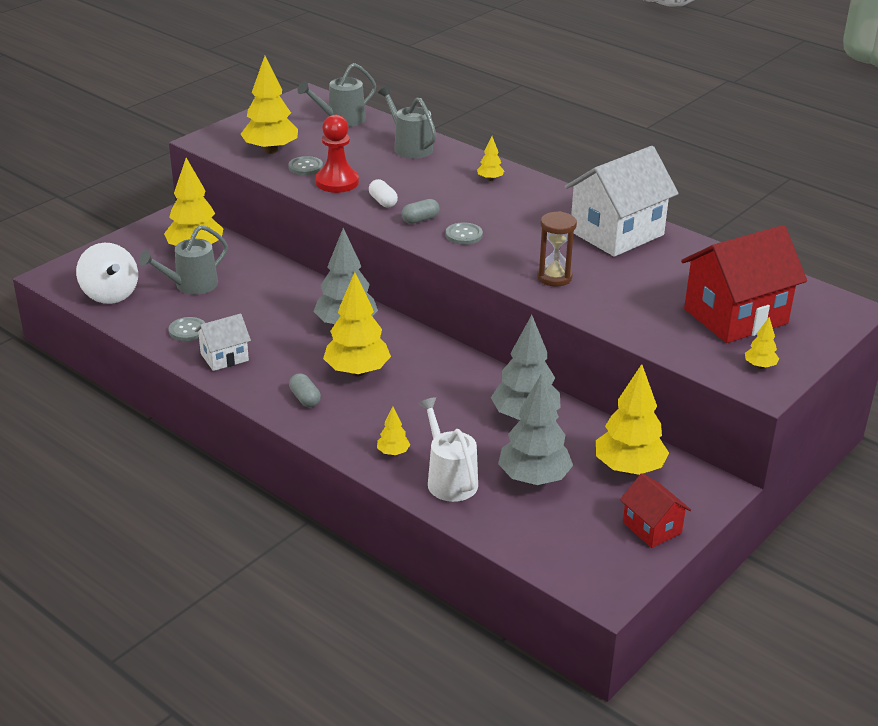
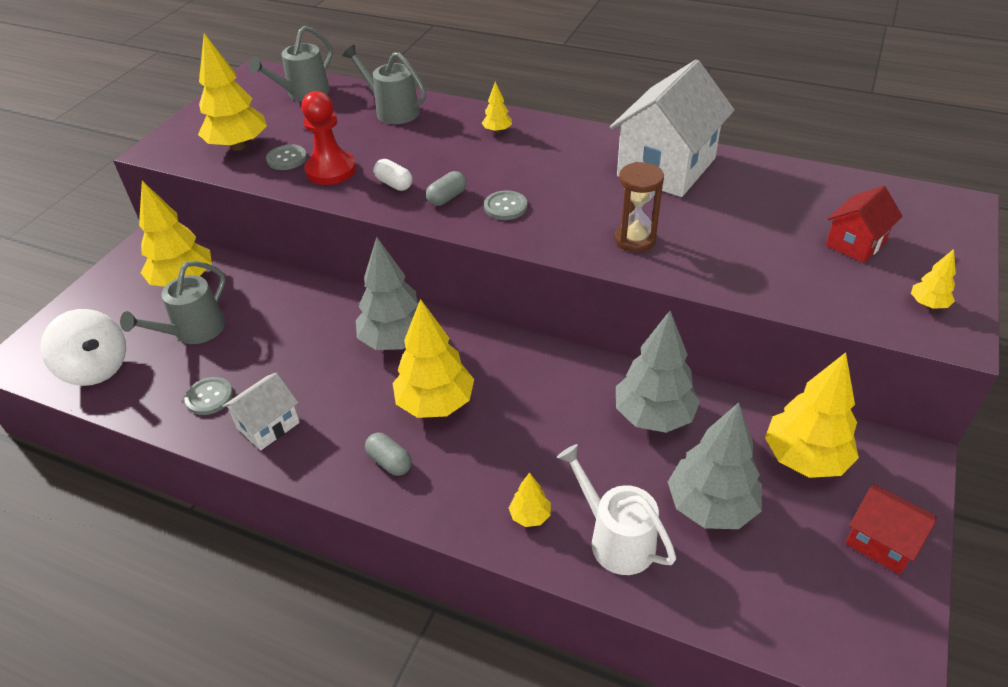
camera: 15 degrees left, 10 degrees up
red house [681,225,807,343] -> red house [826,186,903,263], size x0.52

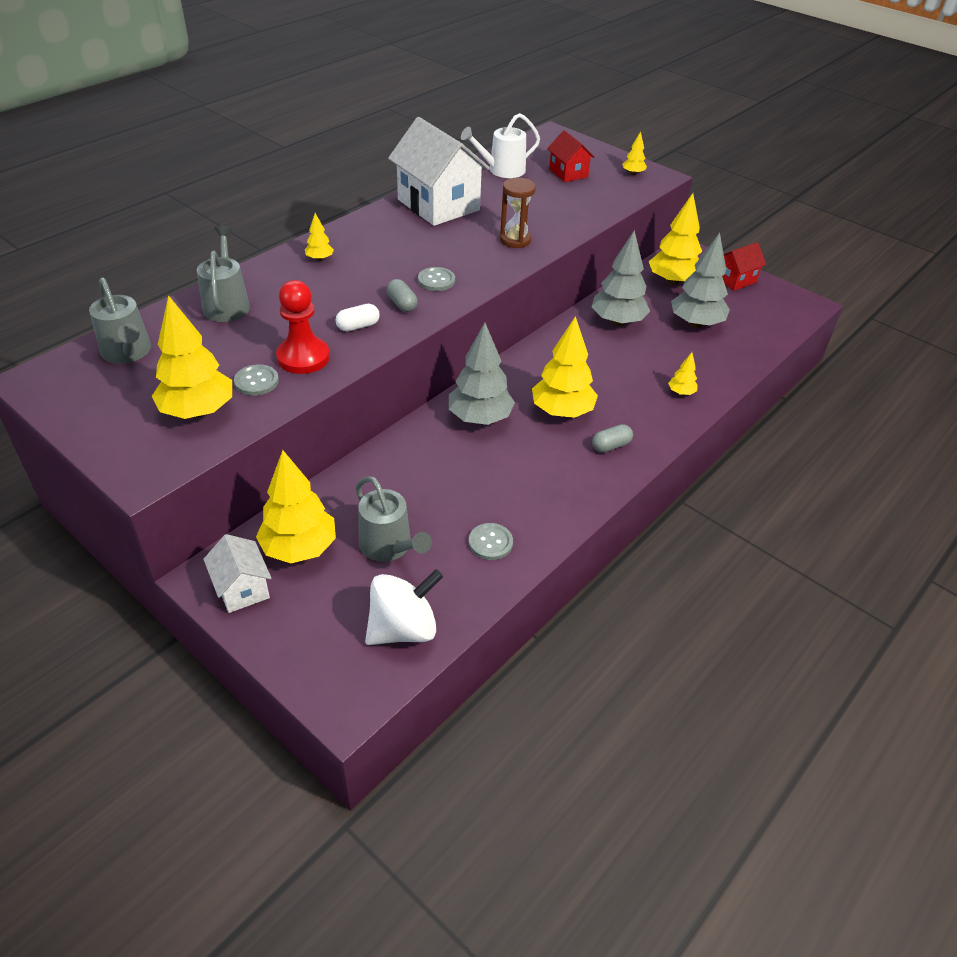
camera: 75 degrees left, 0 degrees up
white house [222,373,300,450] -> white house moved to [203,534,271,613]
grey watering can [342,45,426,124] -> grey watering can turned 120 degrees clockwise [197,226,250,322]
white watering can [557,444,676,575] -> white watering can moved to [461,113,540,178]

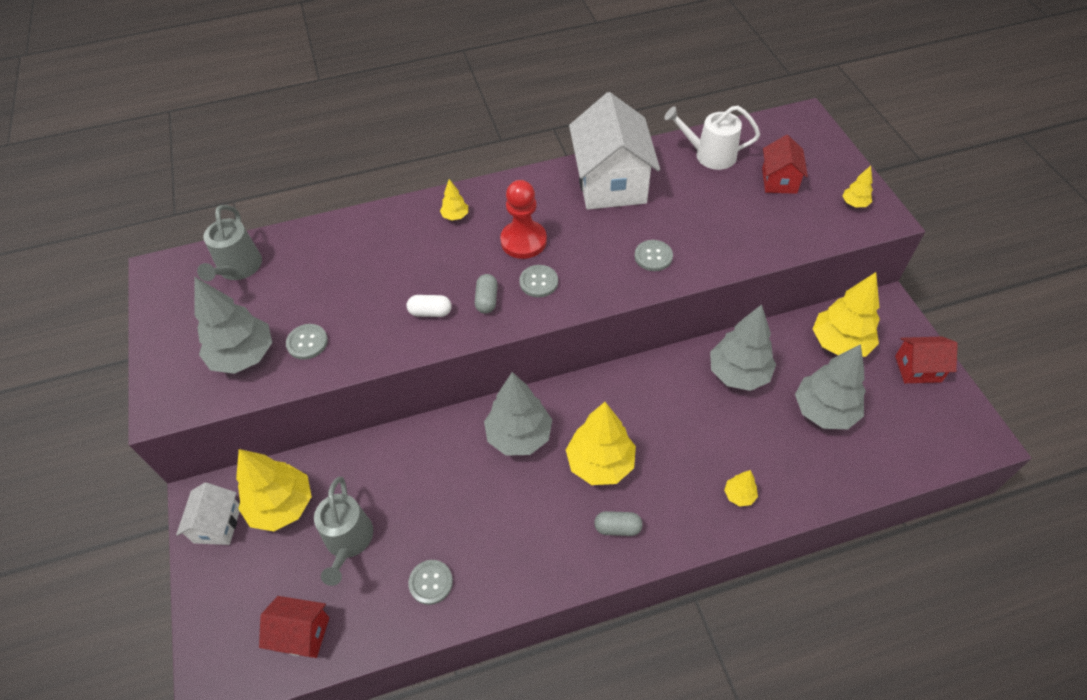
camera: 35 degrees right, 10 degrees up
yellow tree [152,295,232,419] -> grey tree [194,277,272,374]
grey watering can [197,226,250,322] -> none
red pawn [276,280,330,374] -> red pawn moved to [500,180,547,259]
white spinning top [365,569,443,645] -> red house [259,596,329,658]
brown hourglass [500,178,536,248] -> grey button [634,240,673,271]

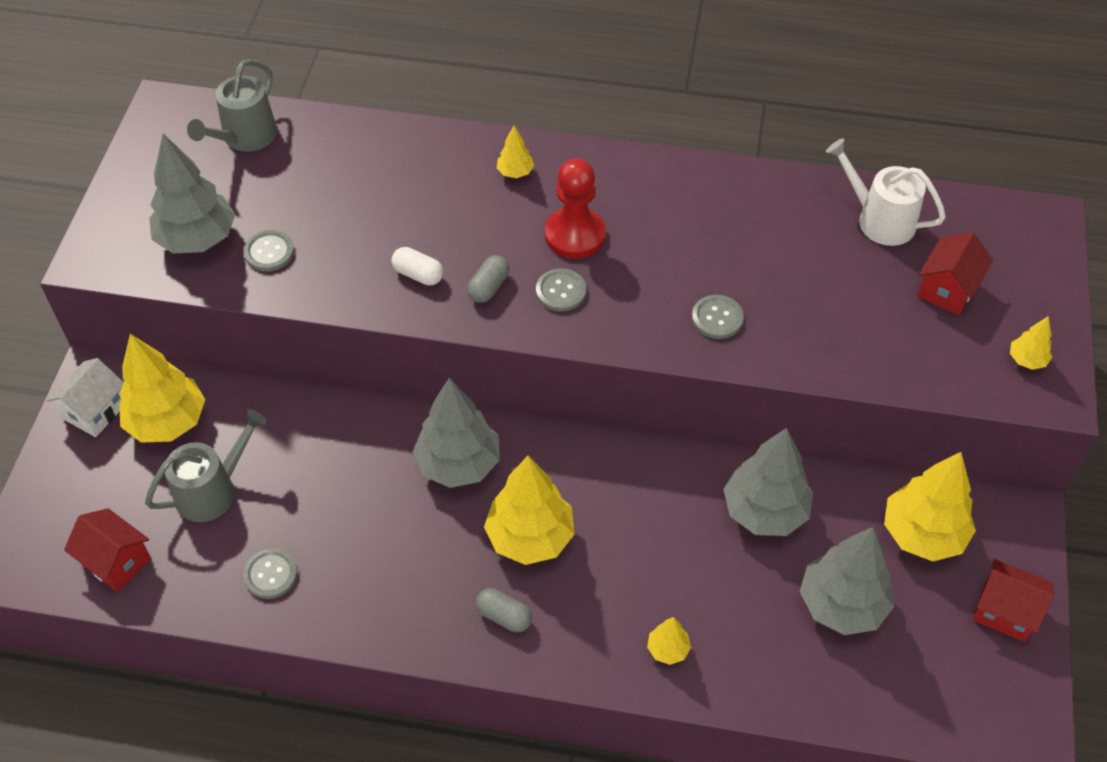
camera: 25 degrees right, 0 degrees up
grey watering can [314,477,373,586] -> grey watering can turned 150 degrees counterclockwise [145,409,267,522]
white house [569,92,660,210] -> none

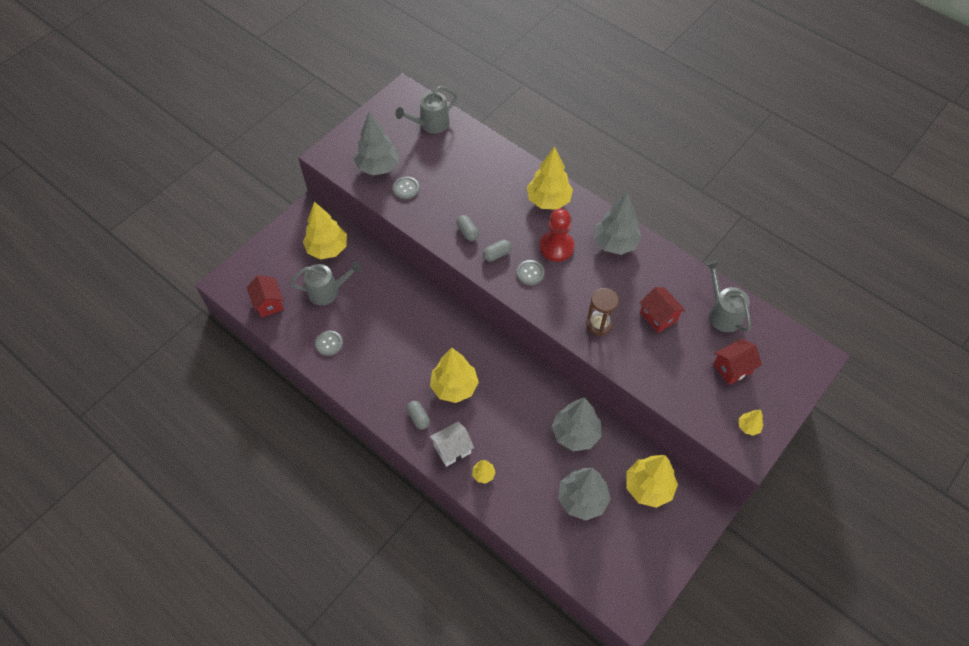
camera: 30 degrees right, 5 degrees up
white house [46,358,124,437] -> white house moved to [430,421,474,467]
white capsule [391,247,443,286] -> grey capsule [456,215,479,241]
grey tree [413,378,500,488] -> grey tree moved to [594,191,642,255]
yellow tree [497,126,534,178] -> yellow tree [527,146,573,210], size x2.16
grey button [692,295,744,339] -> brown hourglass [586,288,619,336]
white watering can [826,138,946,246] -> grey watering can [705,260,751,332]
red house [973,559,1054,642] -> red house moved to [640,287,686,333]

